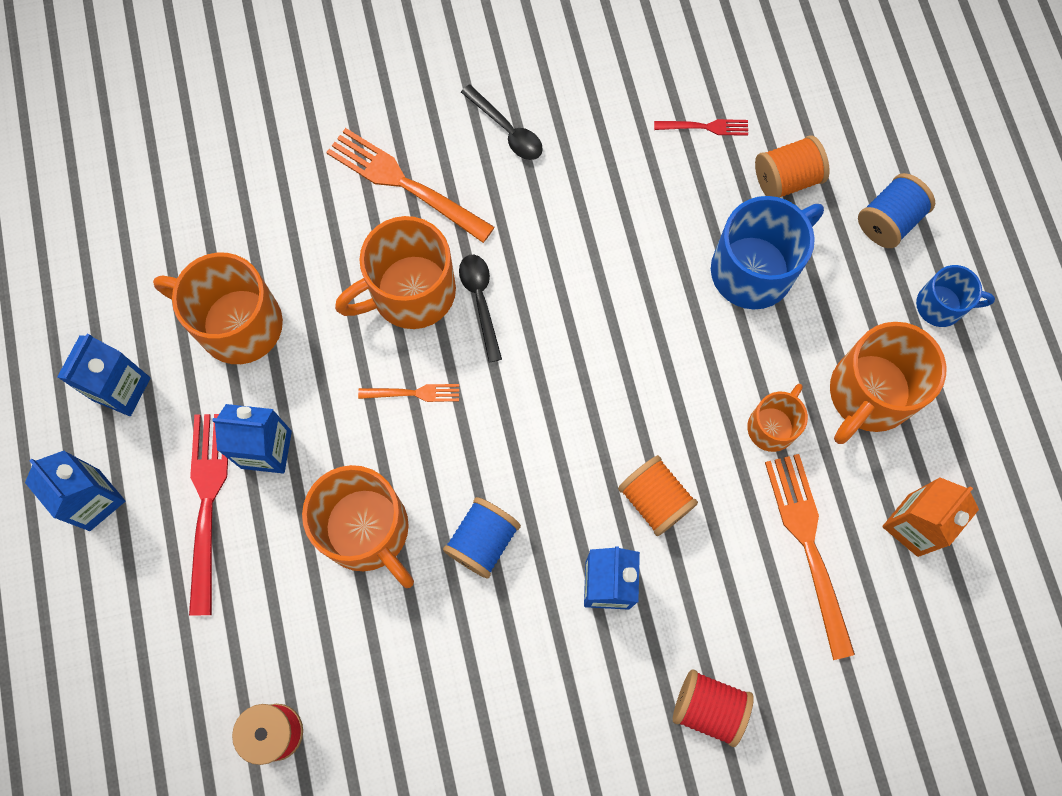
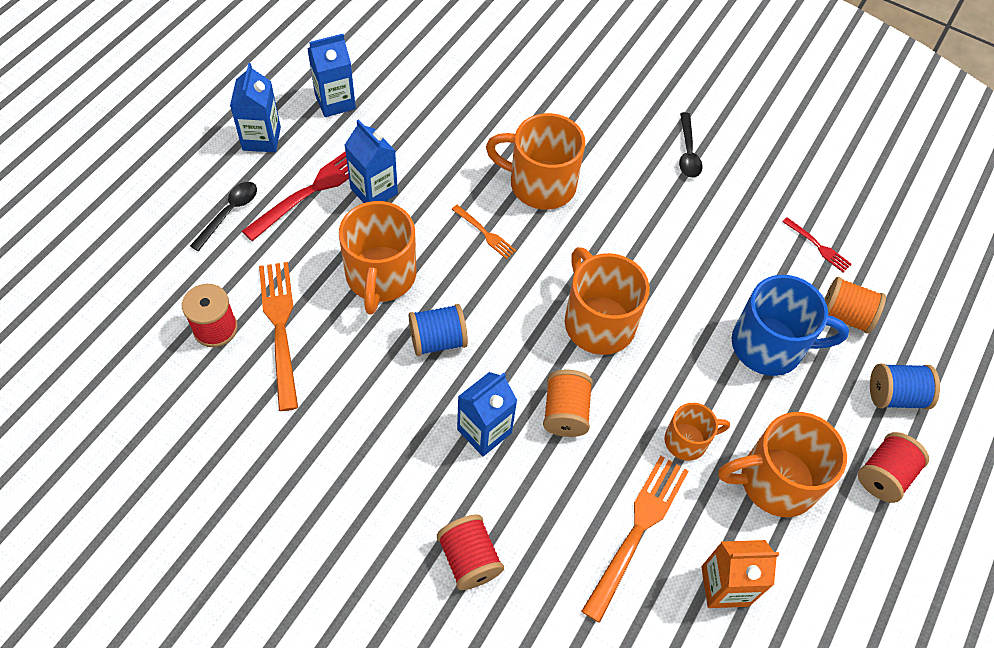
camera: 40 degrees right, 15 degrees down
orange mug [153,253,283,364] -> orange mug moved to [565,247,650,355]
orange fork [326,128,495,243] -> orange fork moved to [259,262,298,411]
black spoon [459,255,502,363] -> black spoon moved to [190,182,257,251]
blue mug [916,265,995,327] -> red spool [858,432,929,503]

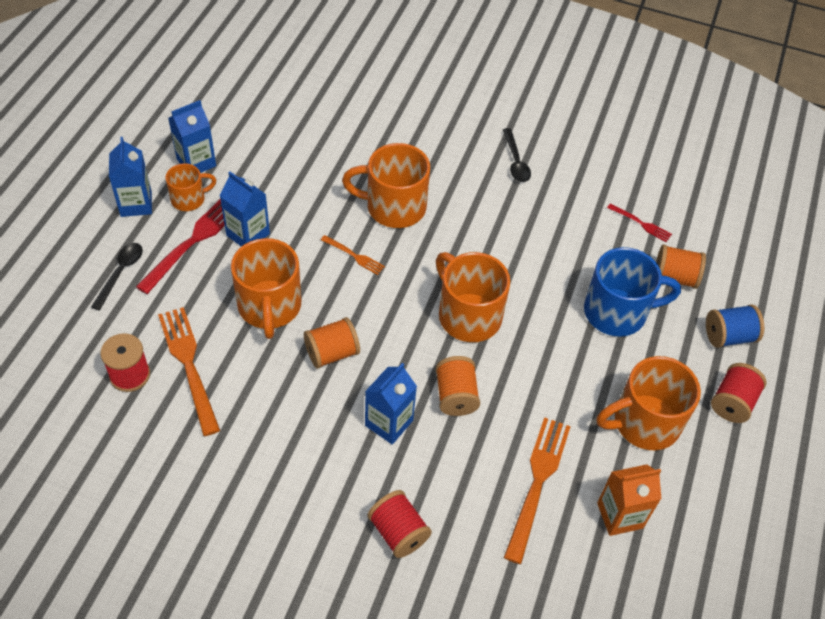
camera: 10 degrees left, 5 degrees down
blue spool [409,304,468,356] -> orange spool [304,317,360,369]
orange mug [665,403,730,461] -> orange mug moved to [166,163,216,211]

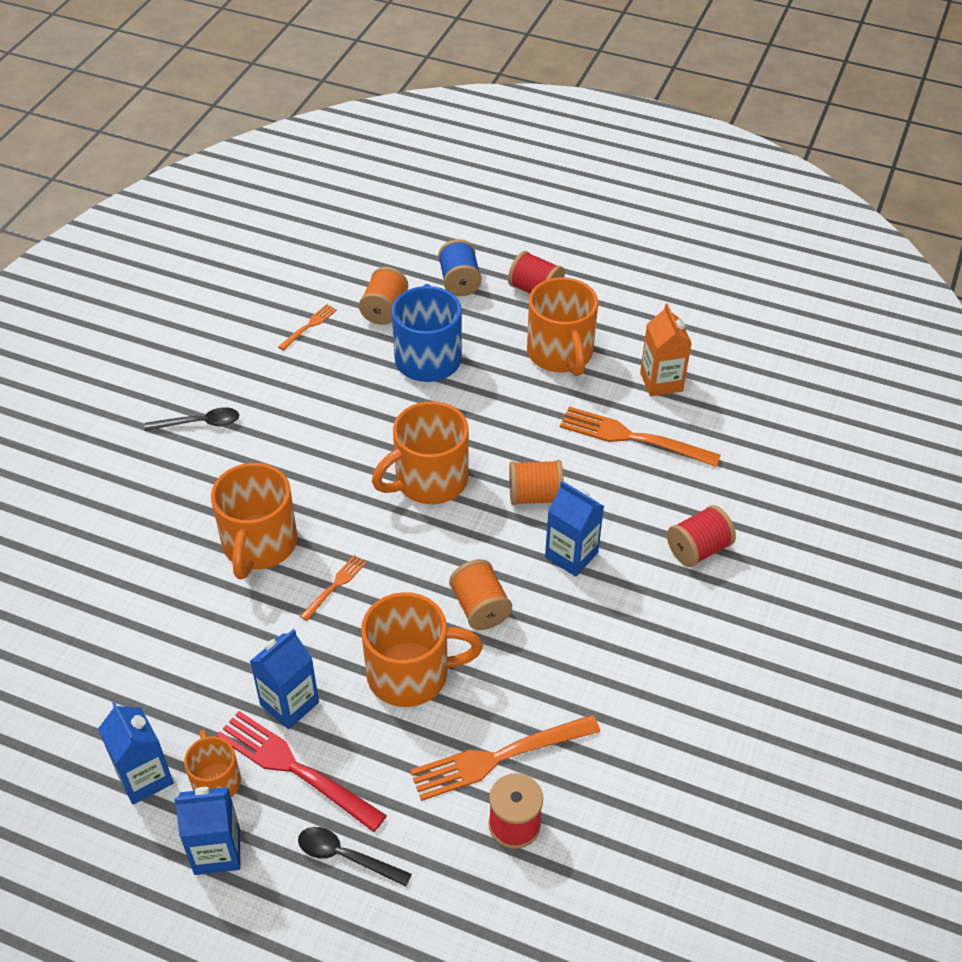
camera: 85 degrees left, 5 degrees down
red fork [607,203,672,242] -> orange fork [278,304,337,351]

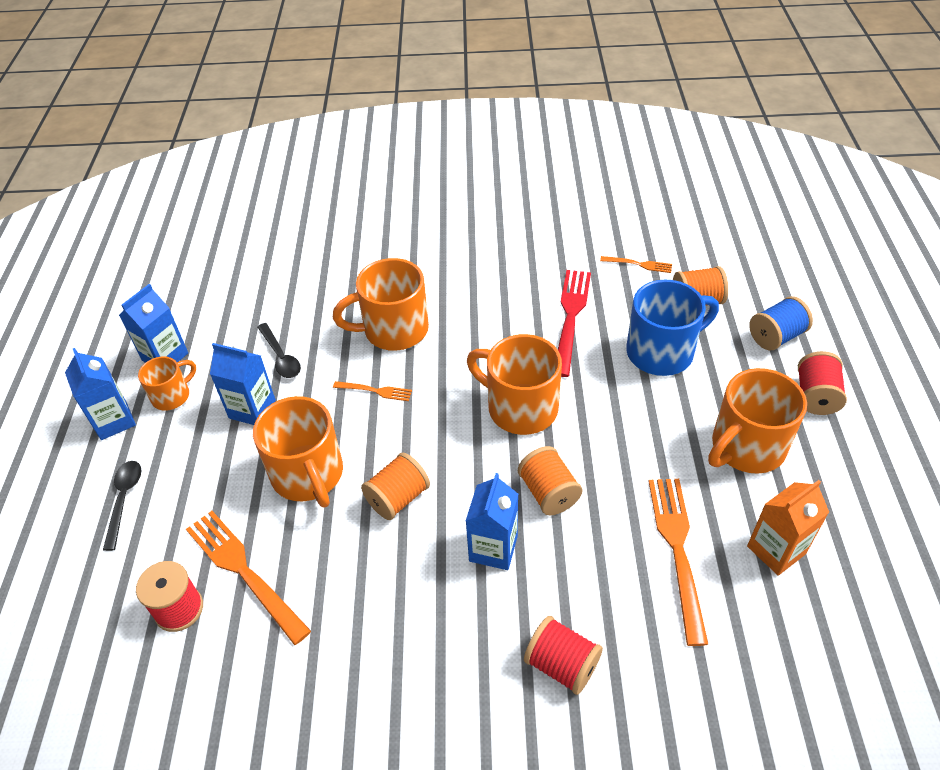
camera: 70 degrees right, 0 degrees up
black spoon [144,407,239,431] -> black spoon moved to [257,323,301,378]
red fork [217,711,387,832] -> red fork moved to [558,270,591,377]

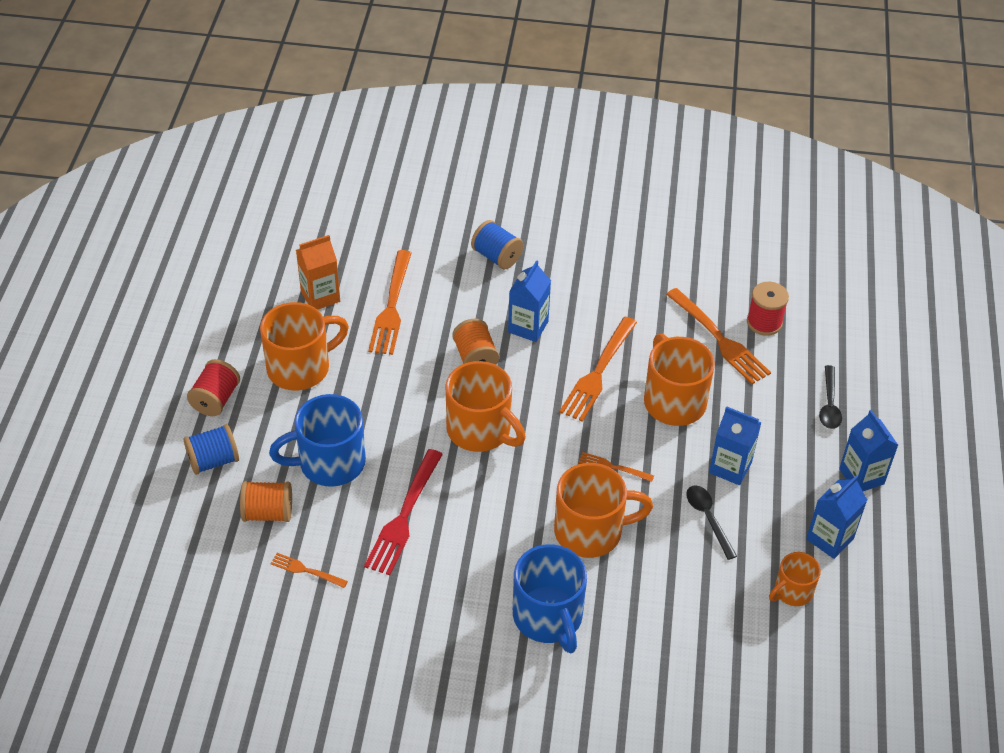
camera: 175 degrees left, 0 degrees up
orange mug [138,356,196,410] -> orange mug moved to [769,552,821,606]
orange spool [361,453,430,520] -> orange fork [559,317,637,422]
red spool [524,616,603,695] -> blue spool [471,220,524,270]
none -> blue mug [513,544,587,653]

